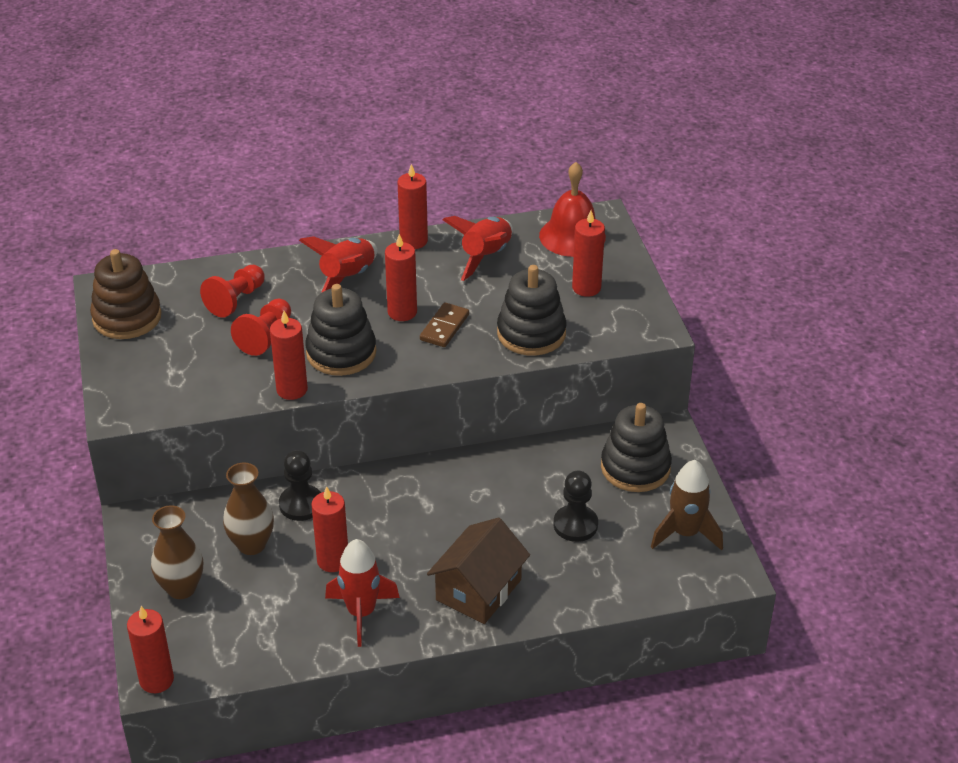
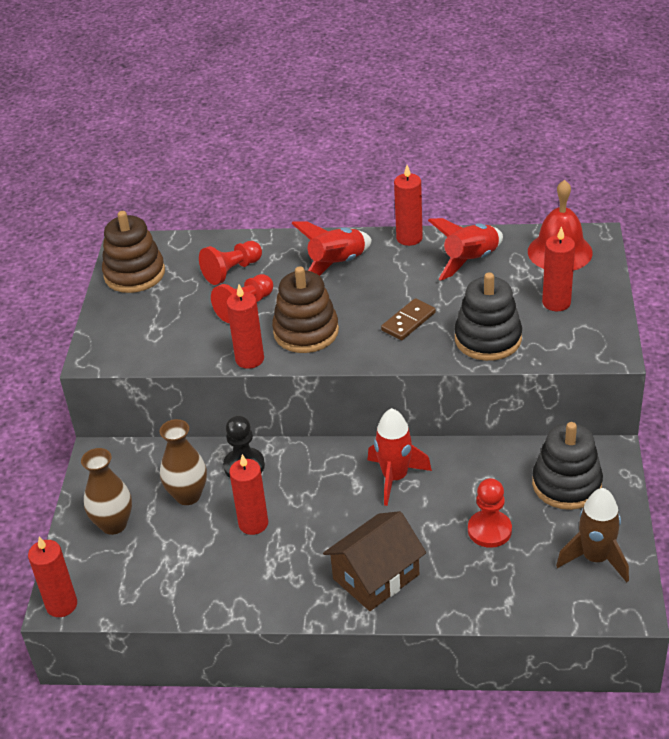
camera: 20 degrees right, 0 degrees up
black stacking toy [305,284,376,376] -> brown stacking toy [272,266,339,353]
red rocket [325,539,400,647] -> red rocket moved to [368,408,432,506]
red candle [385,234,417,321] -> none
black pawn [554,470,598,542] -> red pawn [468,478,512,548]

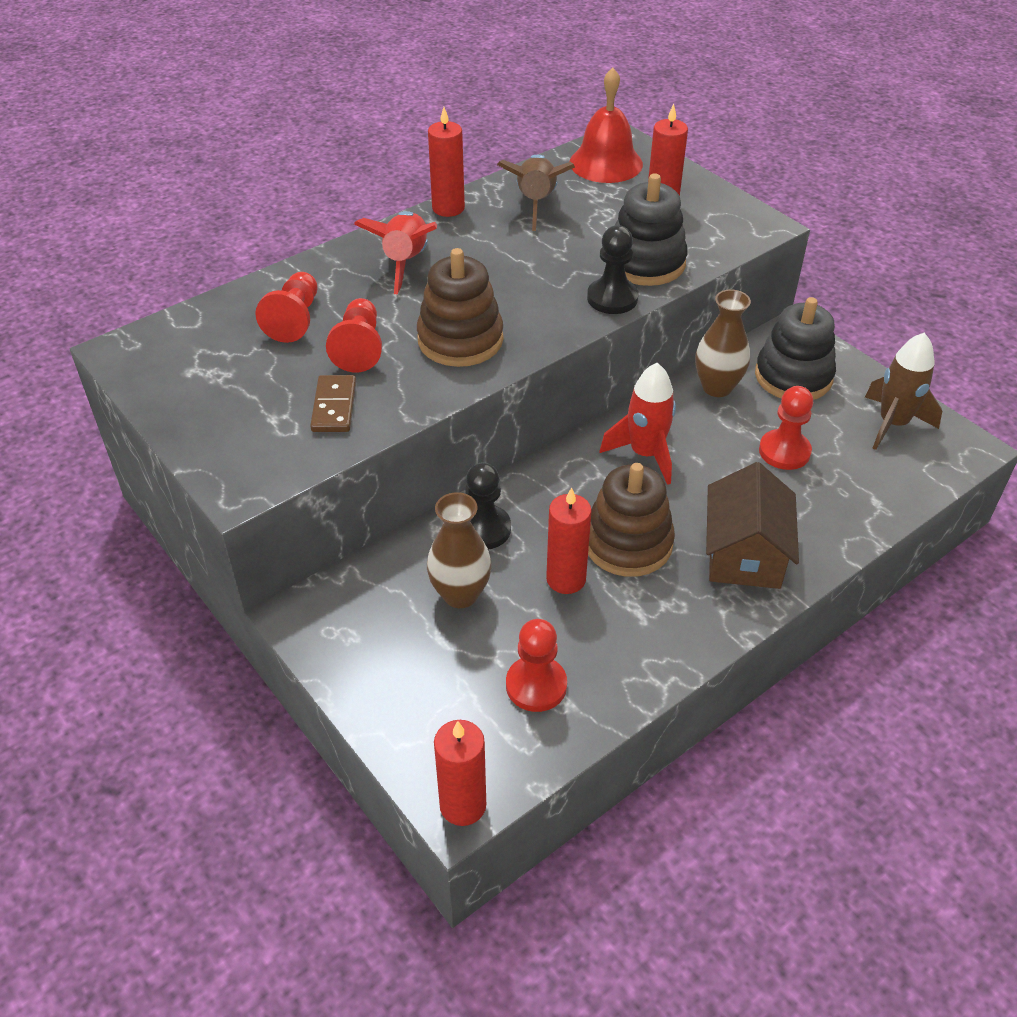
camera: 45 degrees left, 5 degrees up
brown vase [81,448,132,535] -> brown vase moved to [695,289,751,397]
brown stacking toy [102,211,165,293] -> brown stacking toy moved to [588,463,675,577]
red candle [226,285,264,369] -> none
brown domino [381,298,436,340] -> brown domino moved to [310,375,356,432]
red rocket [428,218,503,281] -> brown rocket [497,155,575,231]
none -> red pawn [506,619,567,712]
none -> black pawn [587,225,639,314]

